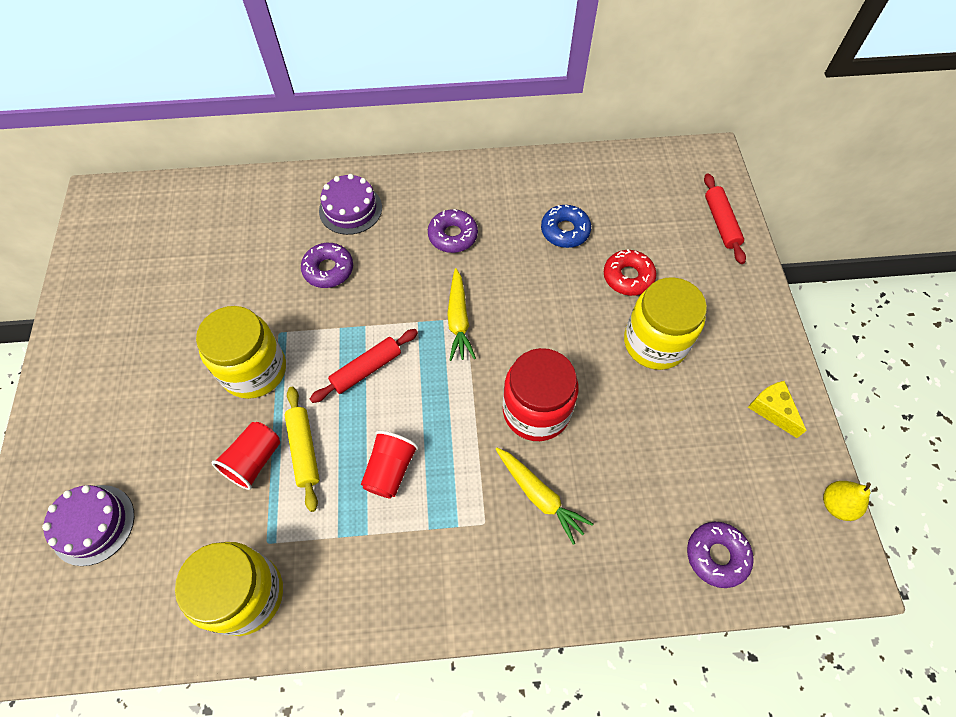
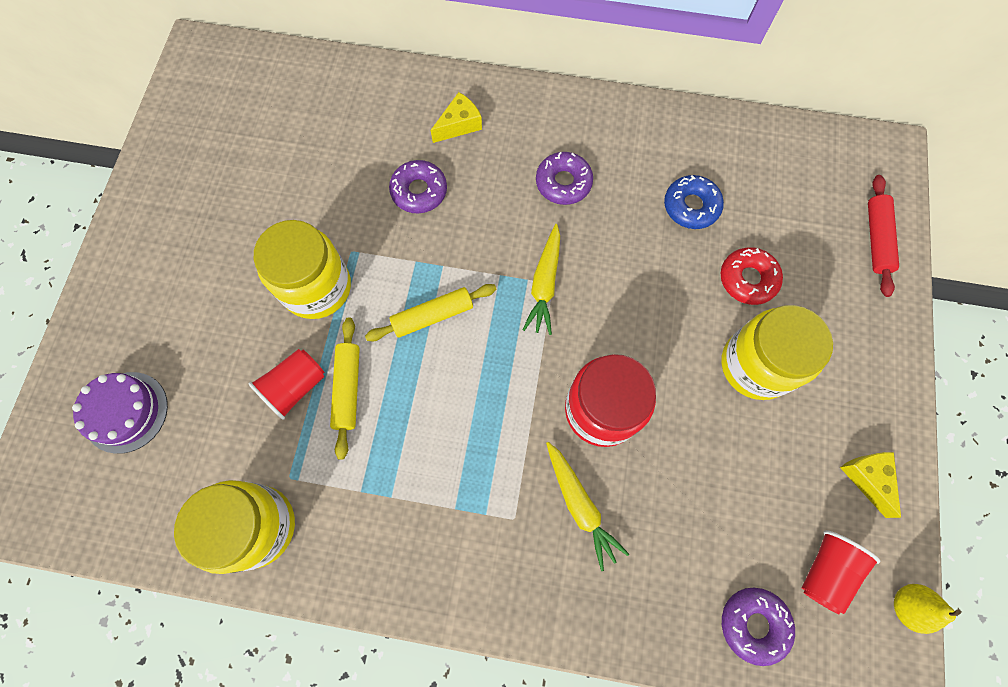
camera: 15 degrees right, 10 degrees up
red rolling pin [310,329,418,403] -> yellow rolling pin [365,284,496,341]
purple cake [319,174,382,235] -> yellow cheese [431,92,482,143]
red cup [361,430,419,499] -> red cup moved to [801,530,880,614]

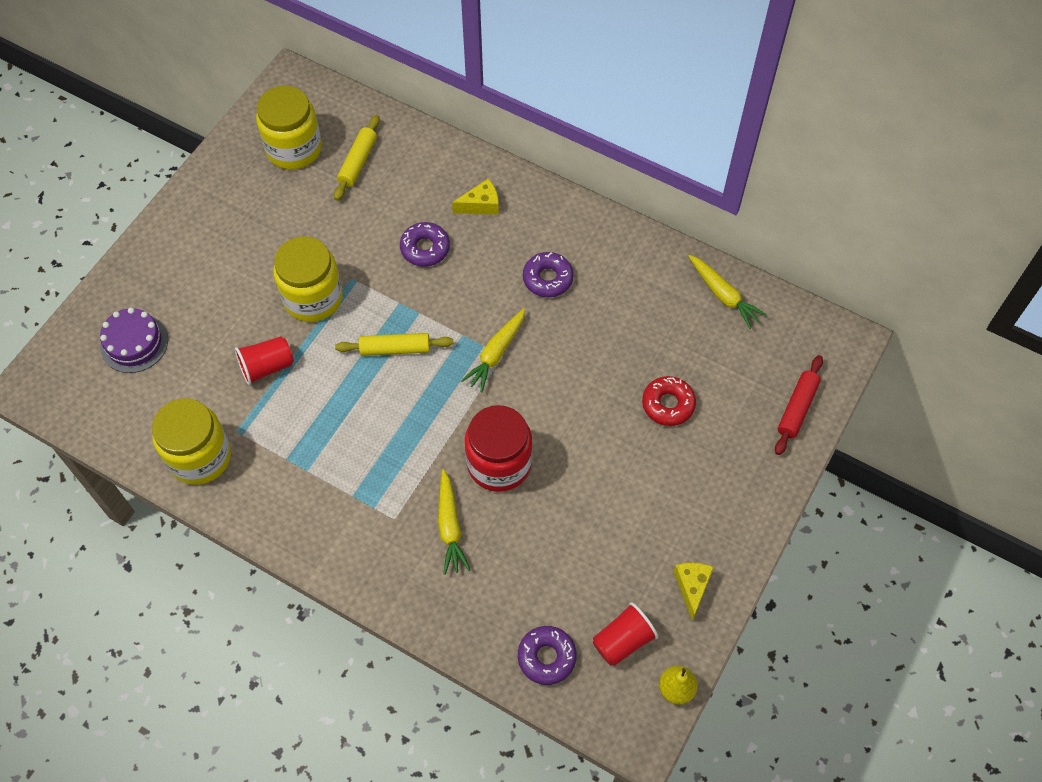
camera: 20 degrees right, 10 degrees down
yellow rolling pin [330,317,360,460] -> yellow rolling pin moved to [334,115,380,201]
blue donut [664,175,724,229] -> none
yellow jar [721,305,833,400] -> yellow jar moved to [256,86,322,170]
none -> yellow carrot [688,255,767,329]

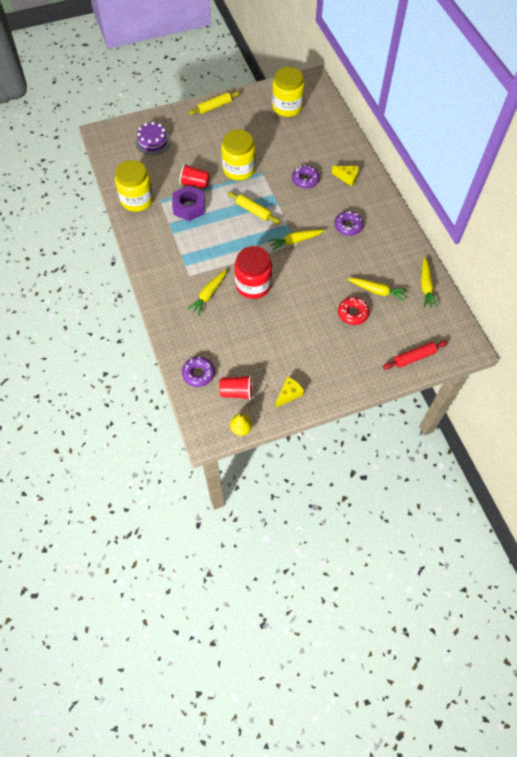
camera: 40 degrees right, 0 degrees up
yellow rolling pin [334,115,380,201] -> yellow rolling pin moved to [188,91,240,115]
none -> purple nut [172,185,205,221]
none -> yellow carrot [347,278,408,301]

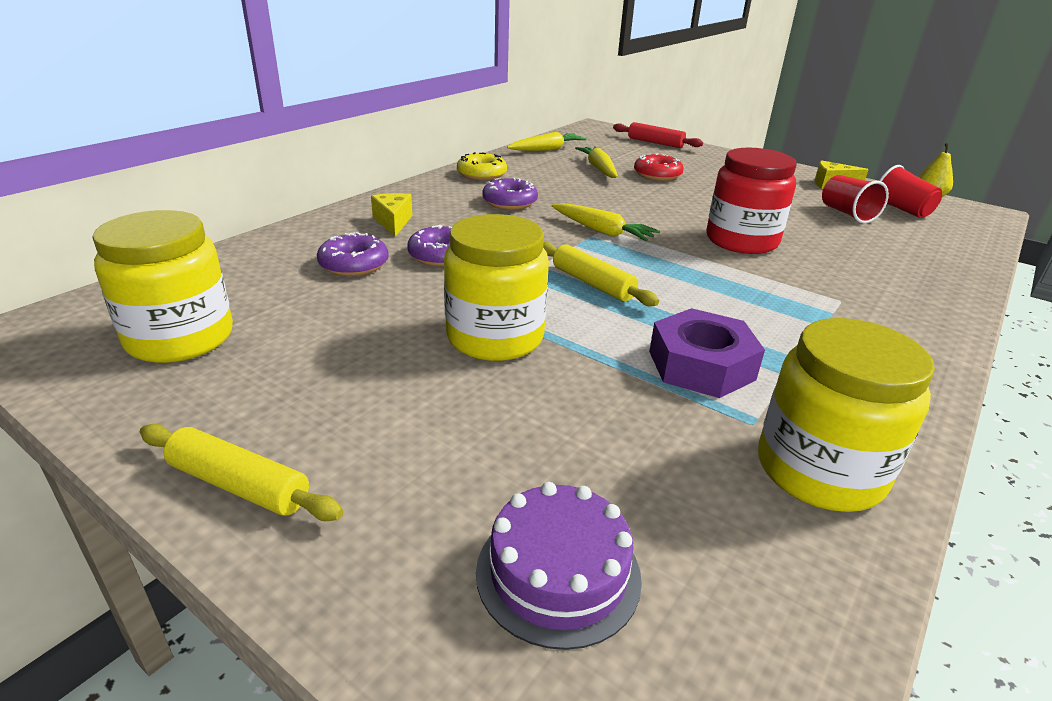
camera: 125 degrees left, 30 degrees down
red cup [180,164,210,189] -> red cup moved to [822,175,889,224]
purple donut [182,357,215,387] -> purple donut moved to [317,232,389,276]
yellow carrot [187,269,227,316] -> none
yellow rolling pin [228,192,281,224] -> yellow rolling pin turned 45 degrees counterclockwise [543,242,659,306]
none -> yellow donut [457,152,507,180]

